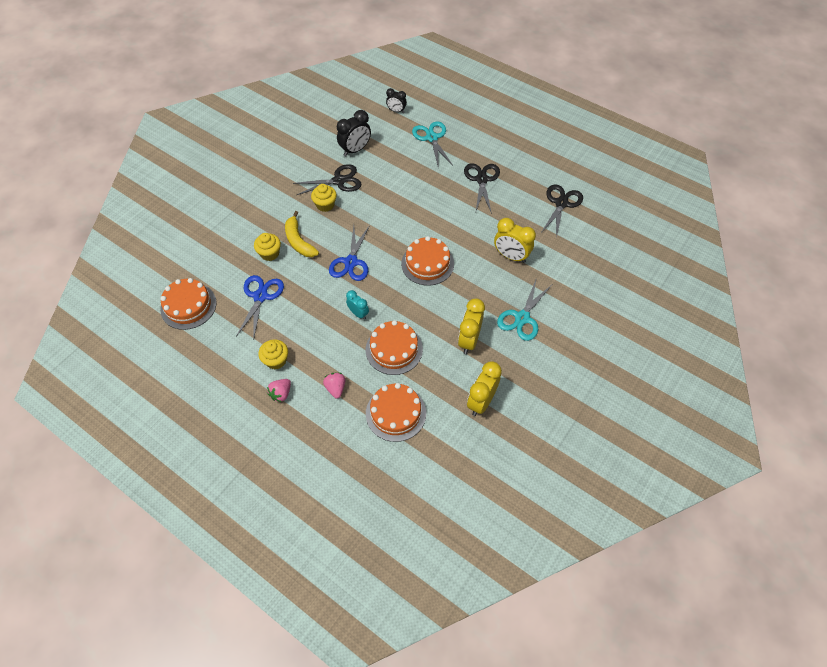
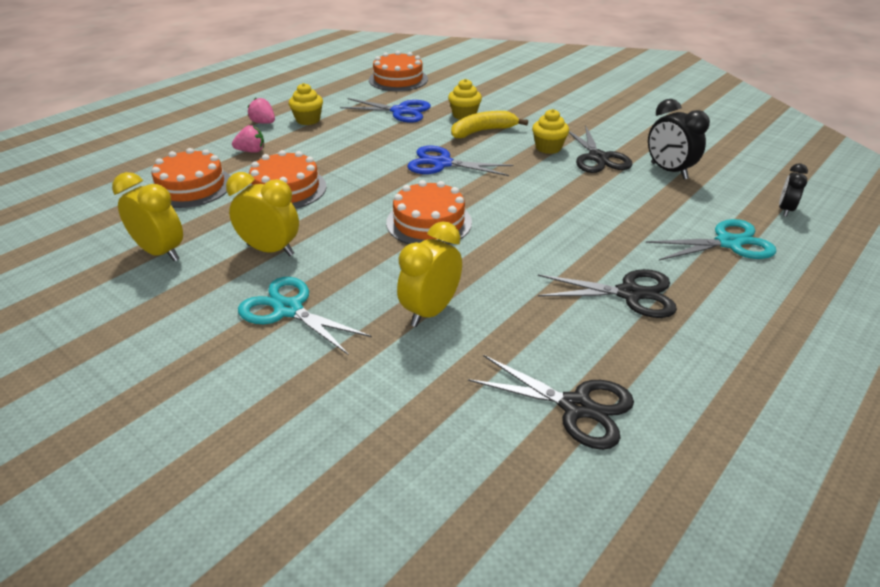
camera: 95 degrees right, 20 degrees down
turquoise clock [346,290,369,320] -> none

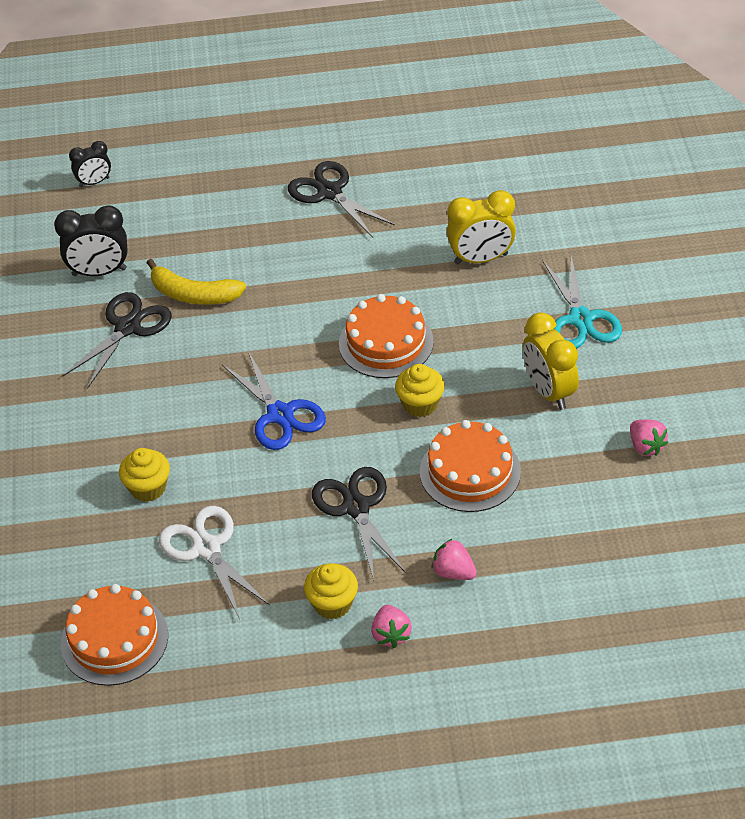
camera: 135 degrees left, 10 degrees up
yellow clock [112,172,183,262] -> pink strawberry [630,419,668,456]
orange cake [152,148,230,208] -> none
blue scissors [340,98,431,123] -> white scissors [159,506,270,619]
yellow banana [451,111,528,138] -> yellow banana moved to [147,259,246,305]
black scissors [468,355,634,450] -> black scissors moved to [312,467,406,581]
yellow cupcake [532,109,569,154] -> yellow cupcake moved to [395,364,445,417]
turquoise scissors [646,219,777,260] -> none
black clock [648,99,710,179] -> black clock turned 75 degrees clockwise [54,205,128,276]

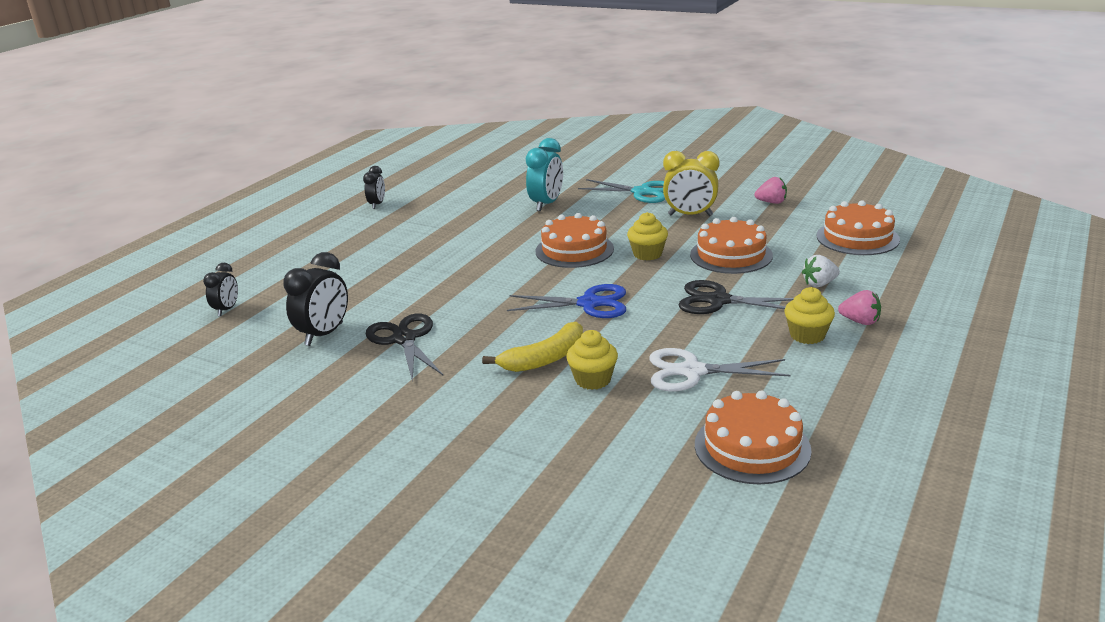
camera: 55 degrees left, 20 degrees down
yellow banana [147,259,246,305] -> yellow banana moved to [482,322,583,372]
black scissors [288,161,395,237] -> none
pink strawberry [432,539,477,580] -> white strawberry [802,255,840,287]
yellow clock [447,190,516,265] -> turquoise clock [526,138,563,211]
none -> black clock [363,166,385,209]
none -> orange cake [817,200,900,255]

